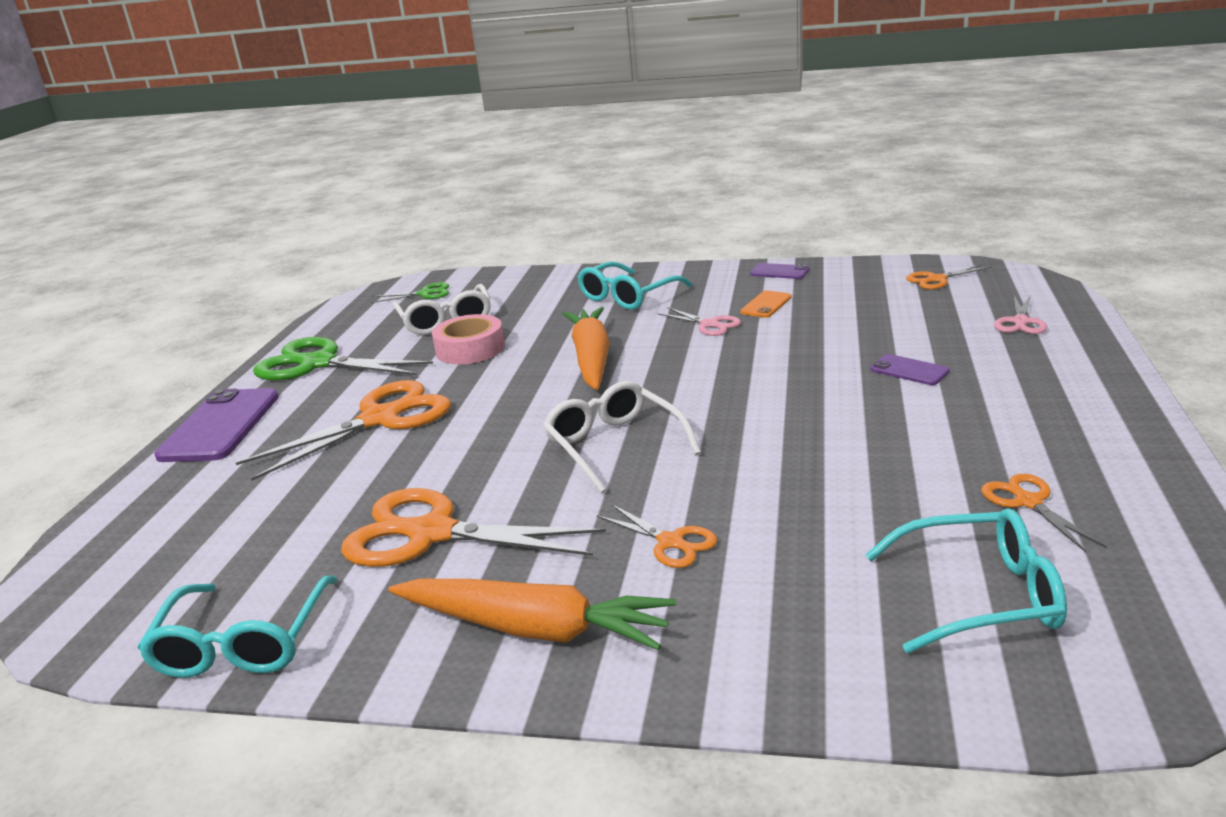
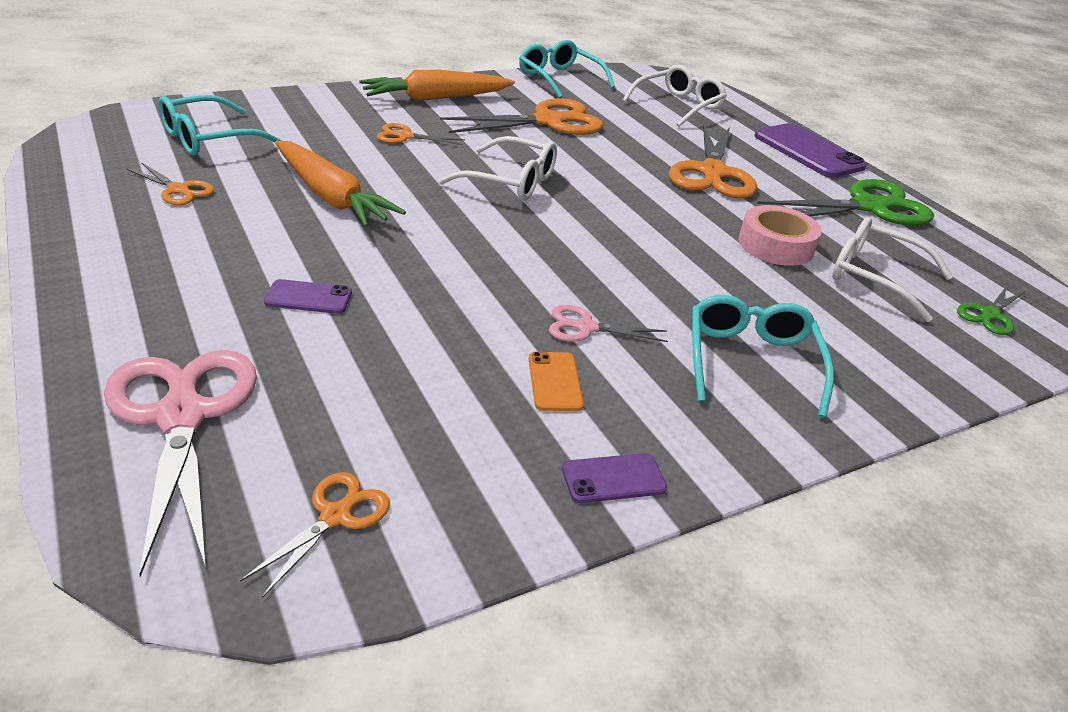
camera: 135 degrees right, 10 degrees up
orange carrot [562,307,610,390] -> orange carrot moved to [275,141,406,227]
pink scissors [994,295,1047,334] -> pink scissors [104,350,257,577], size x2.01
none -> white glasses [622,65,727,127]

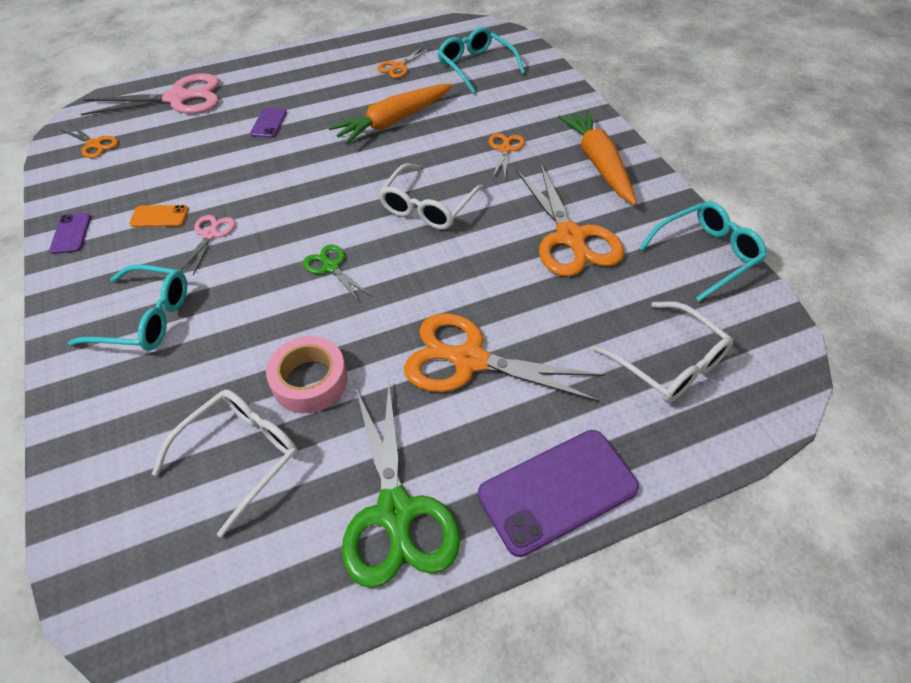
camera: 100 degrees right, 15 degrees up
green scissors [957,286,1025,335] -> green scissors moved to [303,245,372,302]

